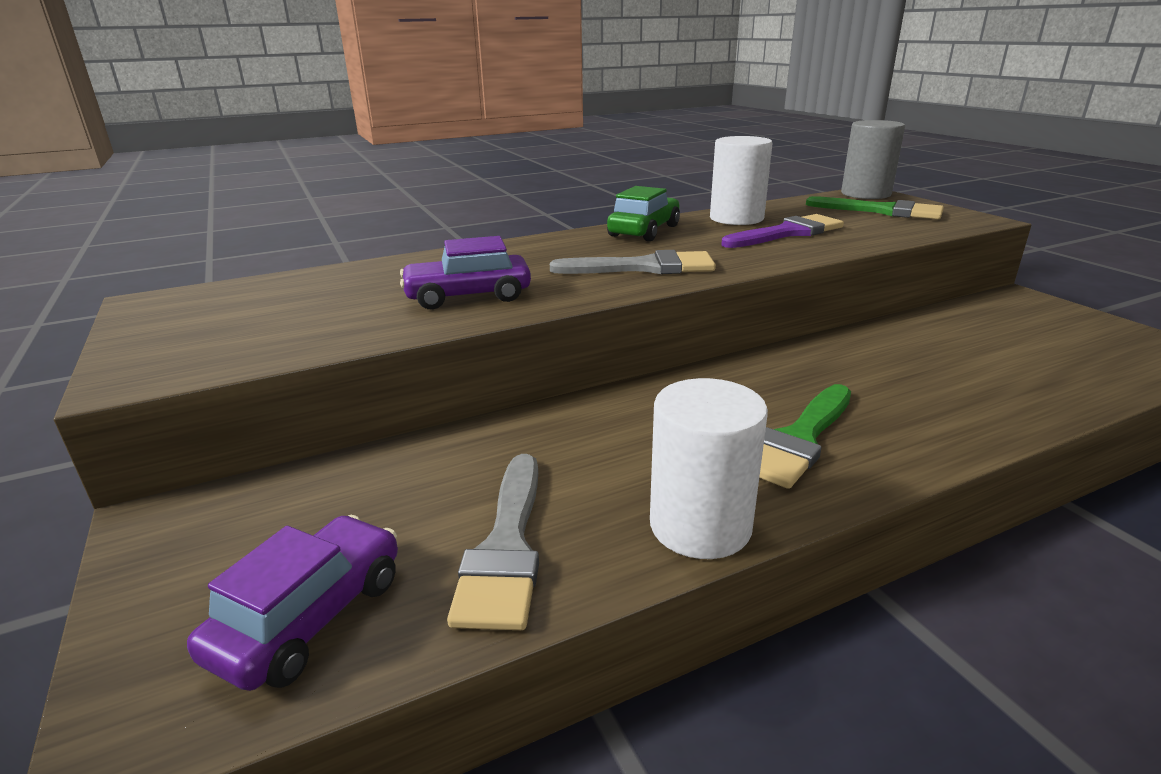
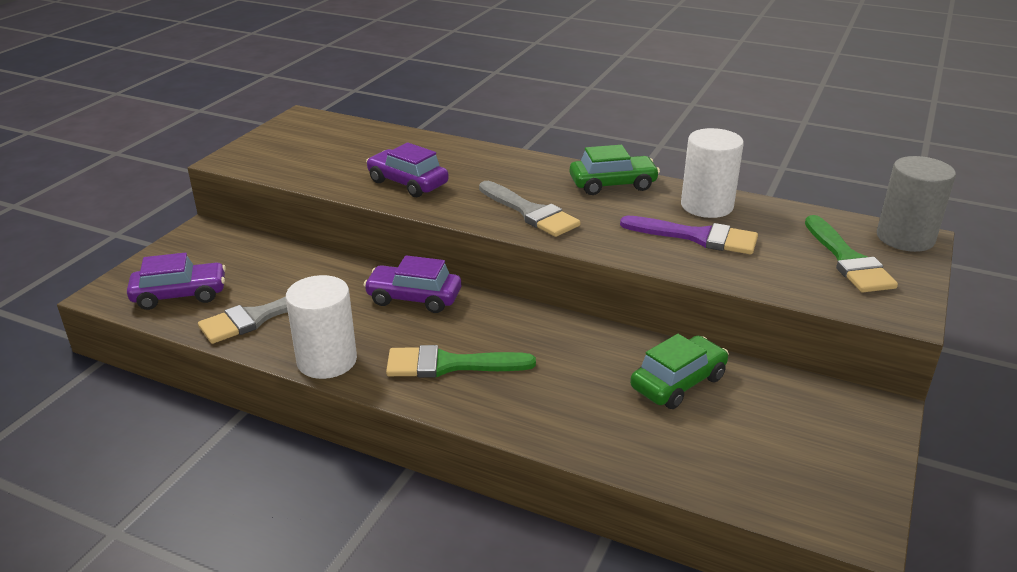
camera: 50 degrees right, 5 degrees up
none -> purple car [364,255,461,313]
none -> green car [630,334,729,409]

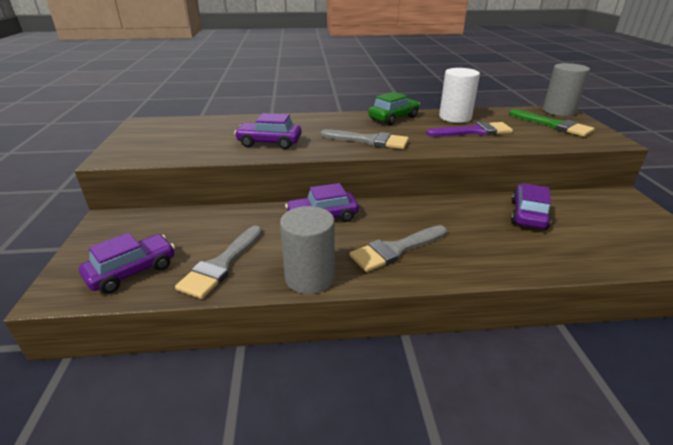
camera: 30 degrees left, 0 degrees up
white cylinder [286,275,357,379] -> grey cylinder [280,206,335,294]
green brush [386,345,536,378] -> grey brush [350,225,447,272]
green car [630,334,729,409] -> purple car [511,183,551,230]

